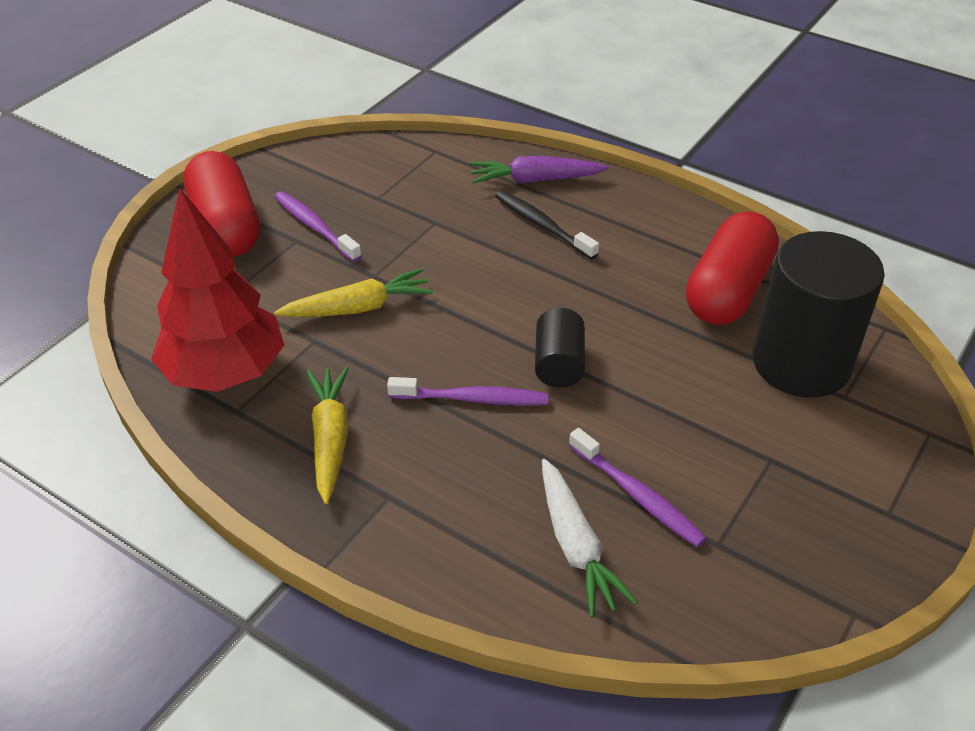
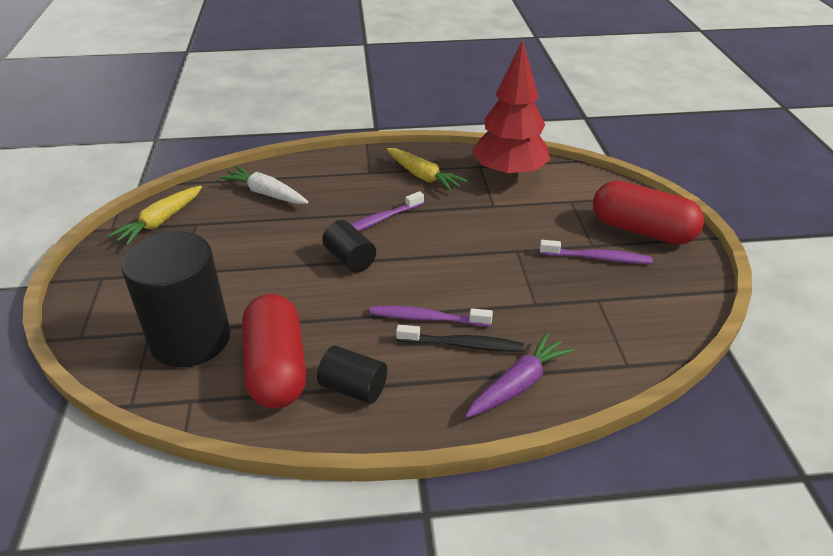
camera: 140 degrees right, 5 degrees down
yellow carrot [274,268,433,317] -> yellow carrot moved to [108,186,202,246]
purple toothbrush [569,428,706,547] -> purple toothbrush moved to [370,306,493,327]
none -> black cylinder [317,345,387,404]

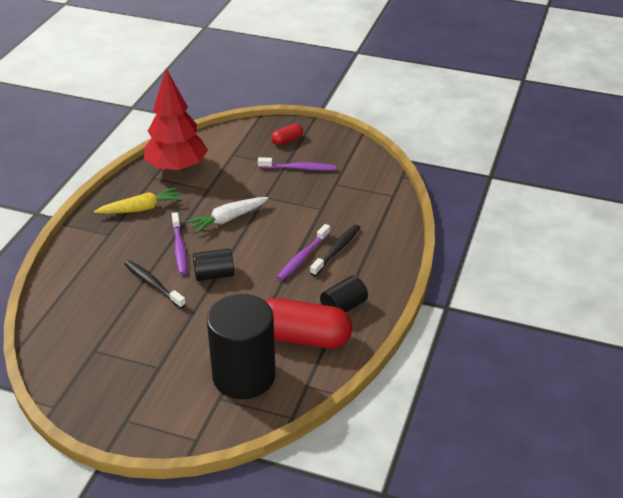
camera: 65 degrees left, 0 degrees up
yellow carrot [108,186,202,246] -> none
white carrot [219,166,309,204] -> white carrot moved to [186,197,269,234]
purple carrot [466,332,574,418] -> none
purple toothbrush [540,240,652,264] -> purple toothbrush turned 60 degrees clockwise [258,157,336,171]
red capsule [593,180,704,245] -> red capsule [271,123,303,145], size x0.46
none -> black toothbrush [124,260,186,309]

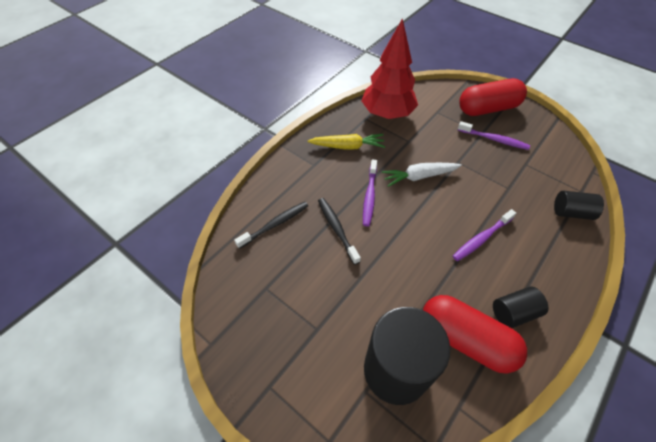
camera: 20 degrees right, 15 degrees up
black cylinder [193,249,234,281] -> black cylinder moved to [554,191,604,220]
red capsule [271,123,303,145] -> red capsule [459,78,527,116], size x2.15
black toothbrush [310,224,361,276] -> black toothbrush moved to [234,202,308,249]

